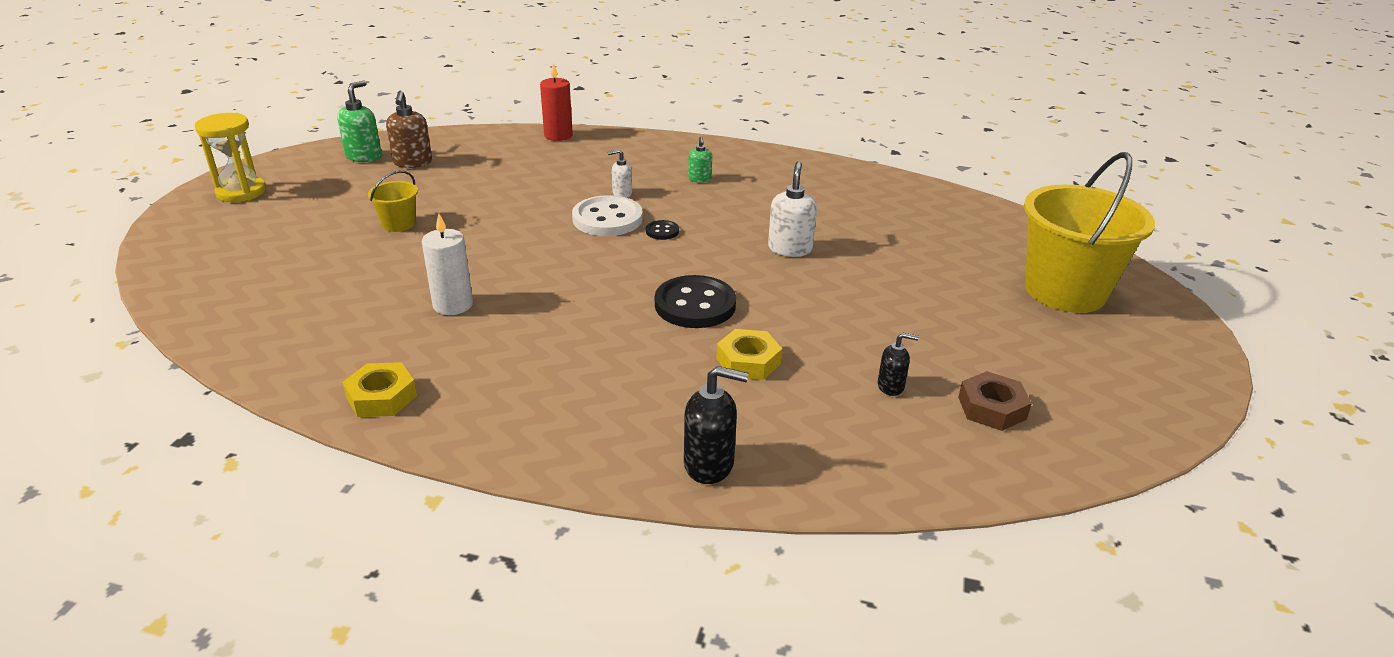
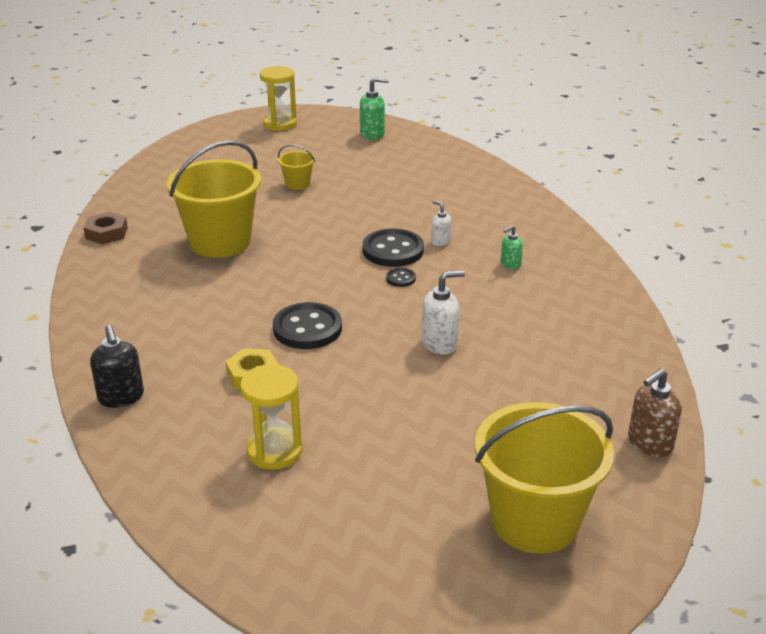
camera: 60 degrees right, 0 degrees up
yellow nut [342,362,417,417] -> none
brown soap dispenser [386,90,432,168] -> brown soap dispenser moved to [628,368,682,457]
white candle [422,213,473,315] -> yellow bucket [166,141,261,258]
red candle [540,63,573,141] -> none
white button [572,195,643,236] -> black button [363,229,424,267]
black soap dispenser [878,333,919,396] -> yellow hourglass [240,364,302,470]
brown nut [958,371,1032,431] -> brown nut moved to [84,212,128,245]

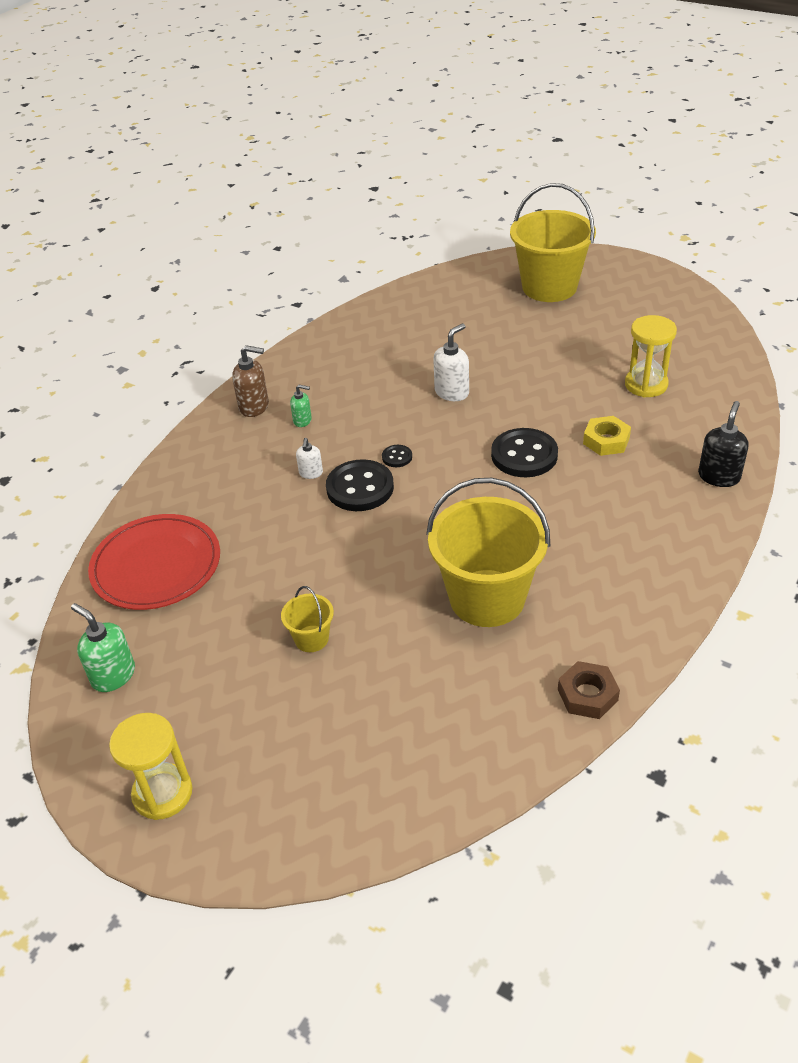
camera: 130 degrees left, 10 degrees up
white soap dispenser [422,270,465,355] -> white soap dispenser turned 105 degrees clockwise [433,323,469,401]
brown soap dispenser [628,368,682,457] -> brown soap dispenser moved to [232,345,269,417]
none -> red plate [88,514,220,610]

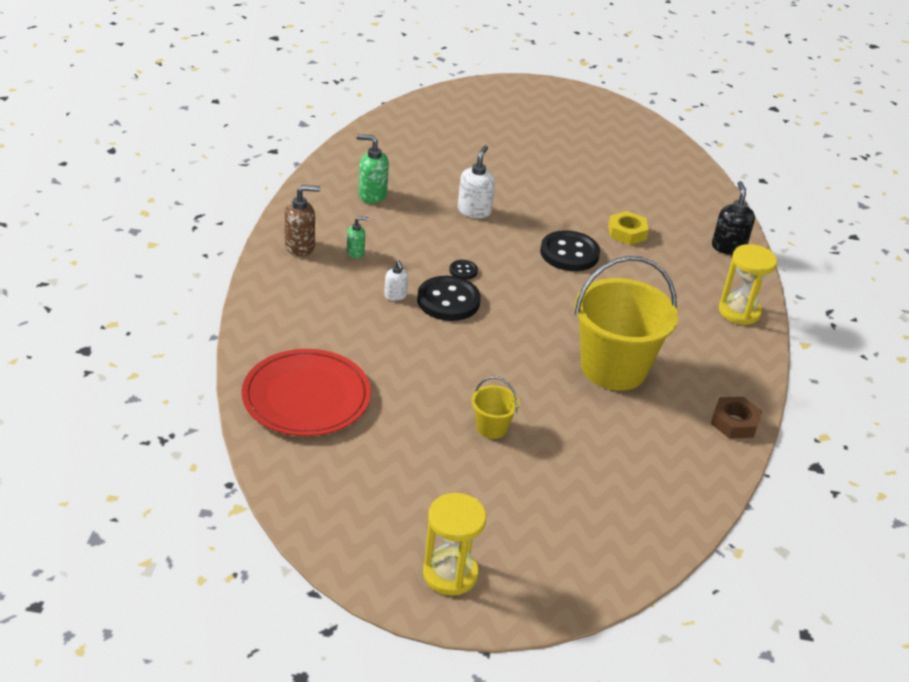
camera: 30 degrees left, 5 degrees down
green soap dispenser [71,603,135,692] -> green soap dispenser moved to [357,134,389,203]
yellow bucket [510,183,596,302] -> none
yellow hourglass [625,315,677,397] -> yellow hourglass moved to [718,244,777,325]

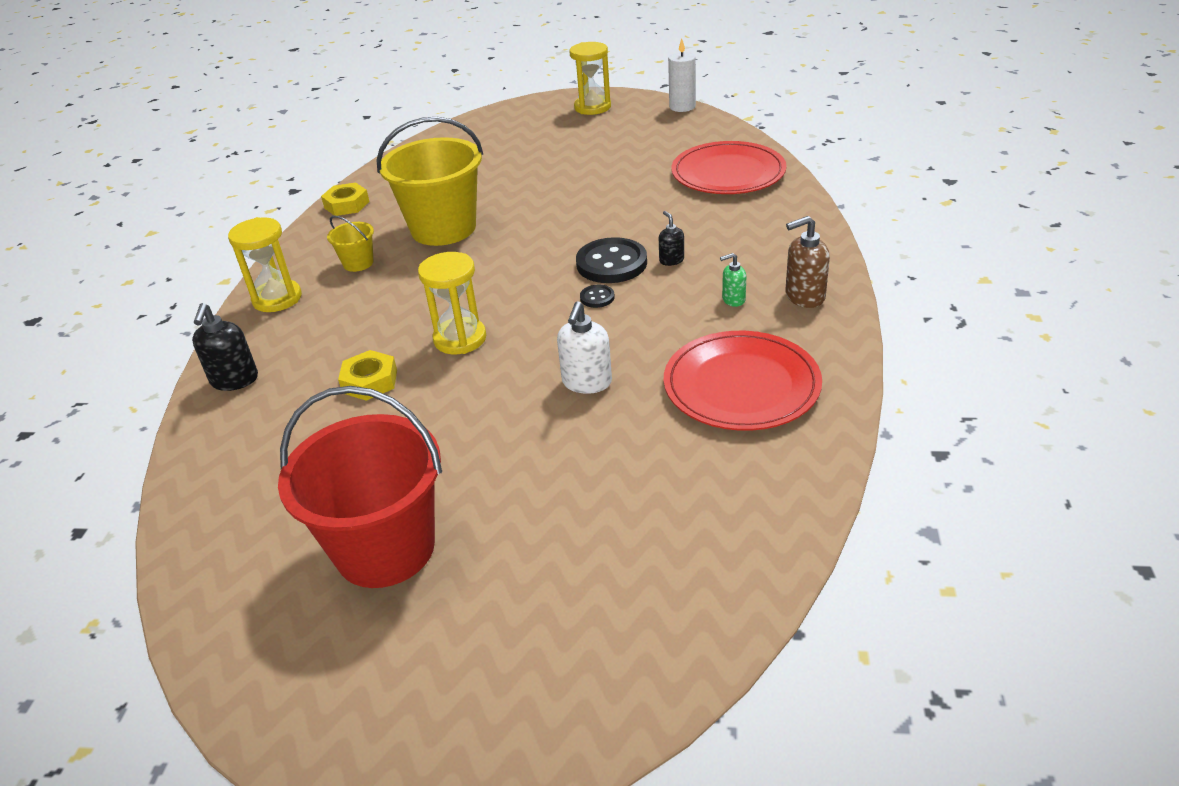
camera: 175 degrees left, 0 degrees up
green soap dispenser [357,134,389,203] -> red plate [664,331,822,431]
white soap dispenser [384,260,408,301] -> black soap dispenser [659,211,684,266]
yellow bucket [471,377,520,439] -> yellow bucket moved to [327,215,374,272]
black button [540,230,600,271] -> yellow hourglass [418,252,486,354]
brown nut [711,397,762,439] -> yellow nut [321,183,370,216]
none -> red bucket [278,386,442,588]
none -> white candle [668,38,696,112]

